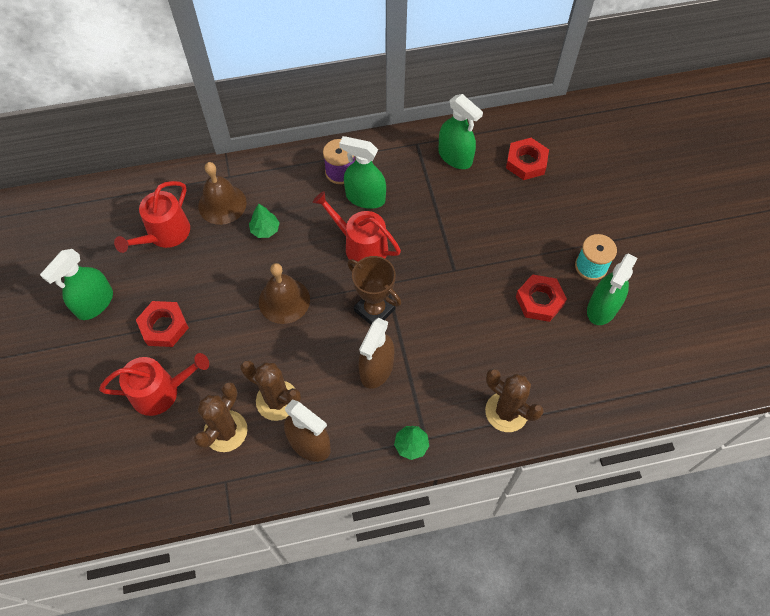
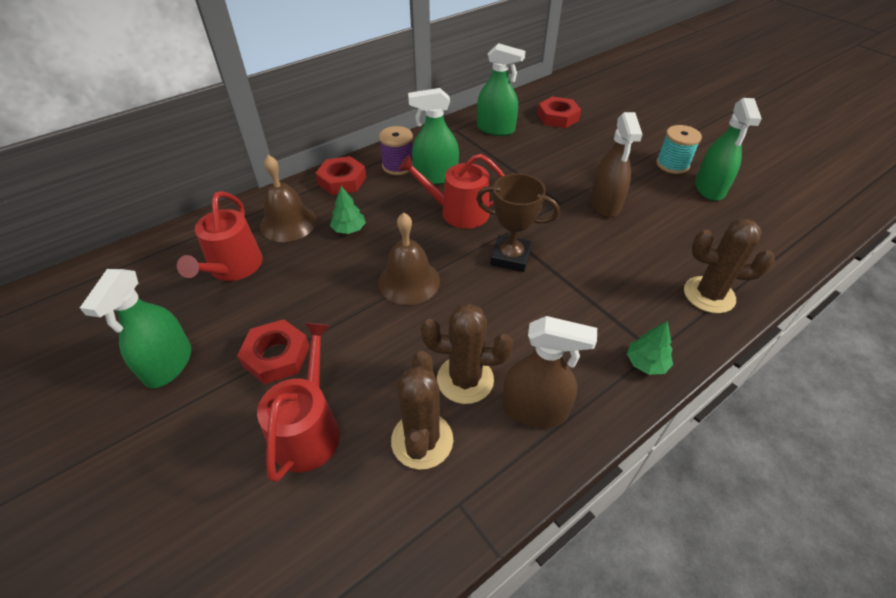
camera: 25 degrees left, 15 degrees down
red watering can [99,353,209,416] -> red watering can turned 45 degrees counterclockwise [257,323,340,482]
brown spray bottle [359,318,394,389] -> brown spray bottle moved to [590,112,643,217]
red nut [516,274,567,322] -> red nut moved to [315,156,366,195]

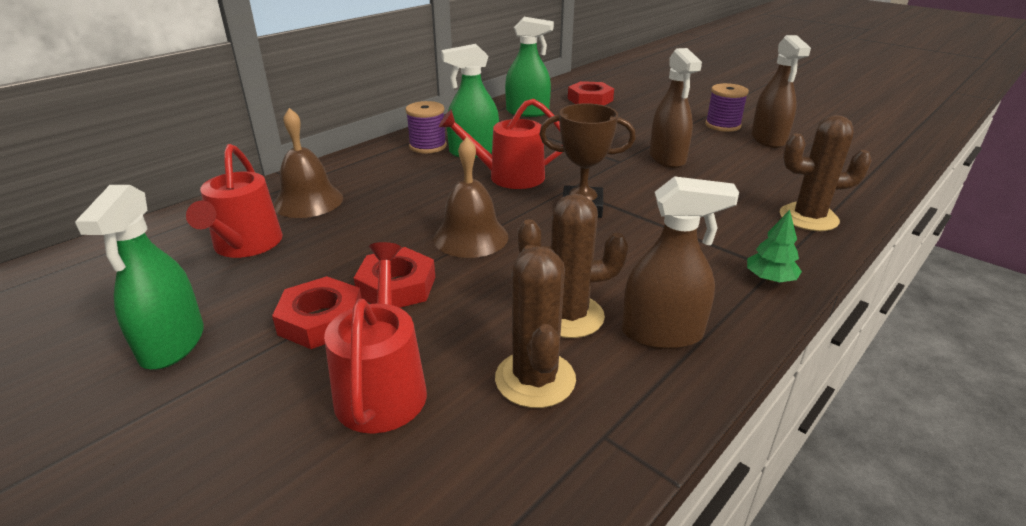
camera: 10 degrees left, 15 degrees down
red nut [315,156,366,195] -> red nut moved to [354,247,435,308]
green tree [330,186,366,234] -> none
turquoise spool [656,125,702,174] -> purple spool [705,83,749,132]
green spray bottle [695,98,762,201] -> brown spray bottle [751,35,811,148]

